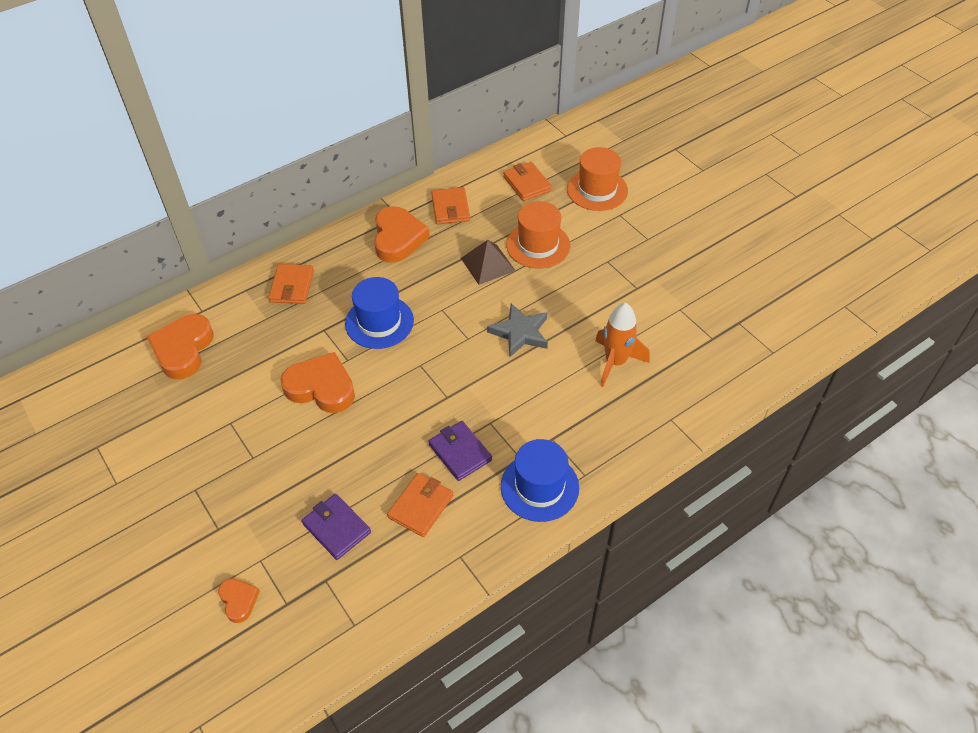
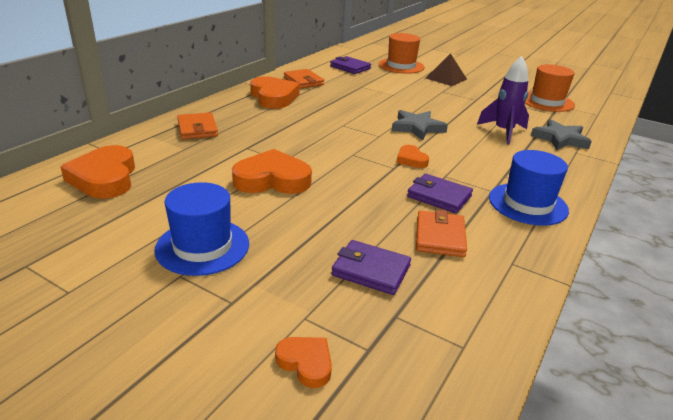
camera: 25 degrees left, 20 degrees down
blue hat [345,277,414,349] -> blue hat moved to [154,182,249,276]
brown pyramid [461,240,515,285] -> brown pyramid moved to [426,53,467,86]
orange wallet [503,162,552,201] -> purple wallet [330,56,371,74]
orange hat [506,201,570,268] -> orange hat moved to [525,64,575,112]
orange rocket [595,302,649,387] -> purple rocket [477,56,529,145]
none -> orange heart [397,145,429,168]
none -> grey star [531,119,592,150]

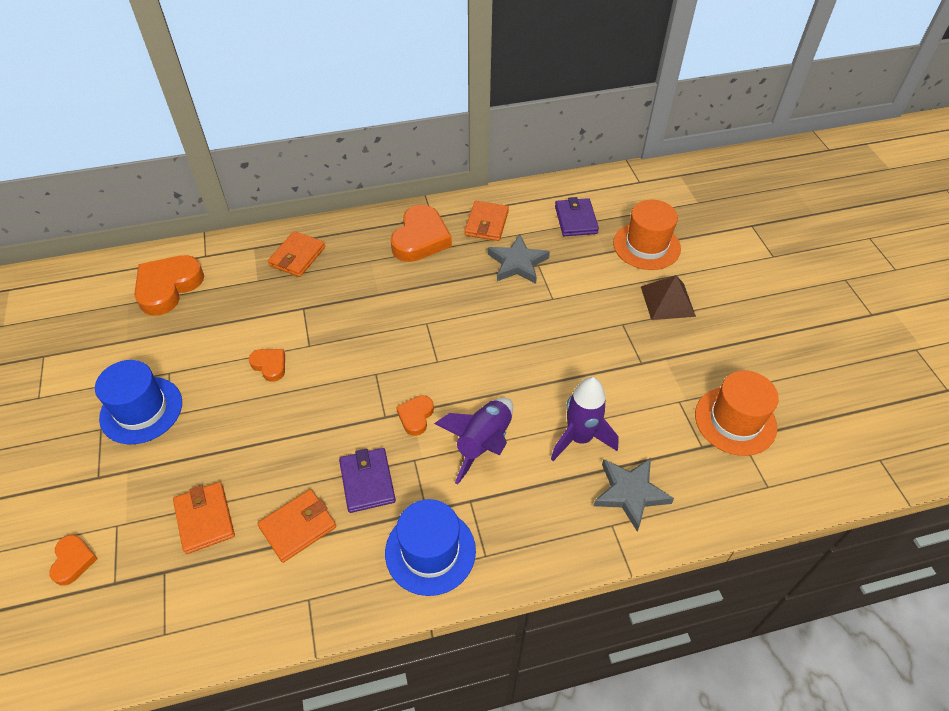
camera: 45 degrees right, 20 degrees up
orange heart [232,149,312,194] -> orange heart [249,349,285,382], size x0.52
purple wallet [331,240,411,295] -> orange wallet [173,482,235,554]
grey star [392,110,448,141] -> grey star moved to [488,234,550,284]
none -> purple rocket [434,398,513,484]

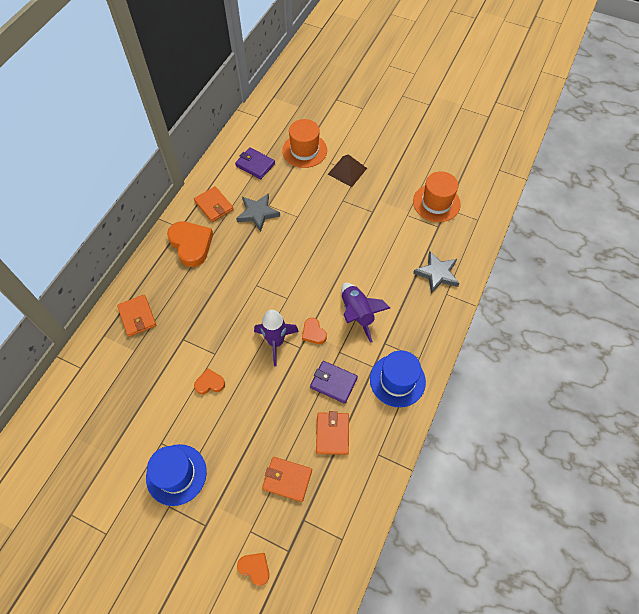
camera: 50 degrees left, 10 degrees up
orange heart [134,255,204,315] -> none
purple rocket [551,377,619,461] -> purple rocket moved to [254,310,299,366]

